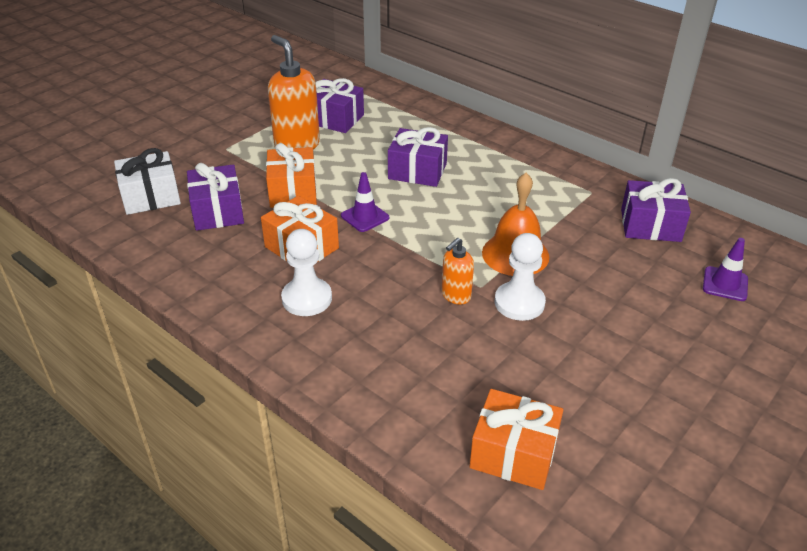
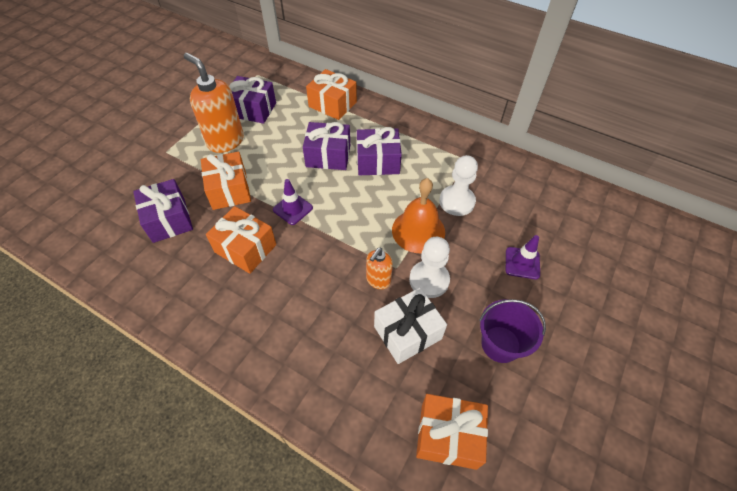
camera: 10 degrees left, 15 degrees up
white gift [114,148,181,215] -> white gift moved to [374,288,447,364]
white pawn [281,229,332,316] -> white pawn moved to [439,155,478,216]
purple gift [621,178,691,242] -> purple gift moved to [357,127,402,175]
purple traffic cone [703,238,748,301] -> purple traffic cone moved to [506,235,540,279]
none -> orange gift [306,69,357,120]
none -> purple bucket [479,299,546,363]

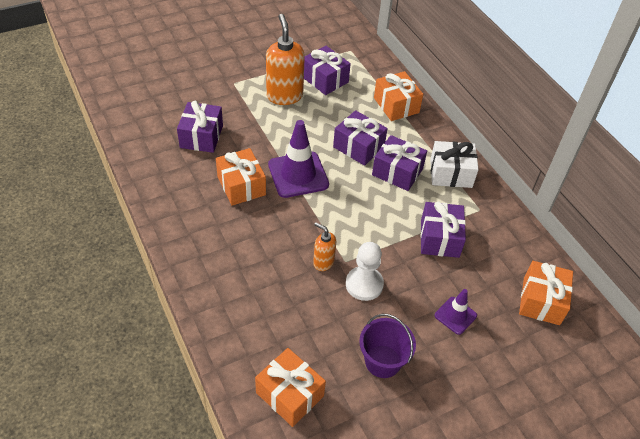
camera: 30 degrees right, 5 degrees down
orange gift [201,152,251,210] -> orange gift moved to [519,261,573,325]
purple traffic cone [273,179,313,225] -> purple traffic cone [268,120,329,198], size x1.82
orange soap dispenser [366,248,393,289] -> orange soap dispenser turned 60 degrees clockwise [313,222,336,271]
white gift [374,288,447,364] -> white gift moved to [430,141,479,188]
orange bell [392,178,445,253] -> none
white pawn [439,155,478,216] -> purple gift [421,202,466,258]

